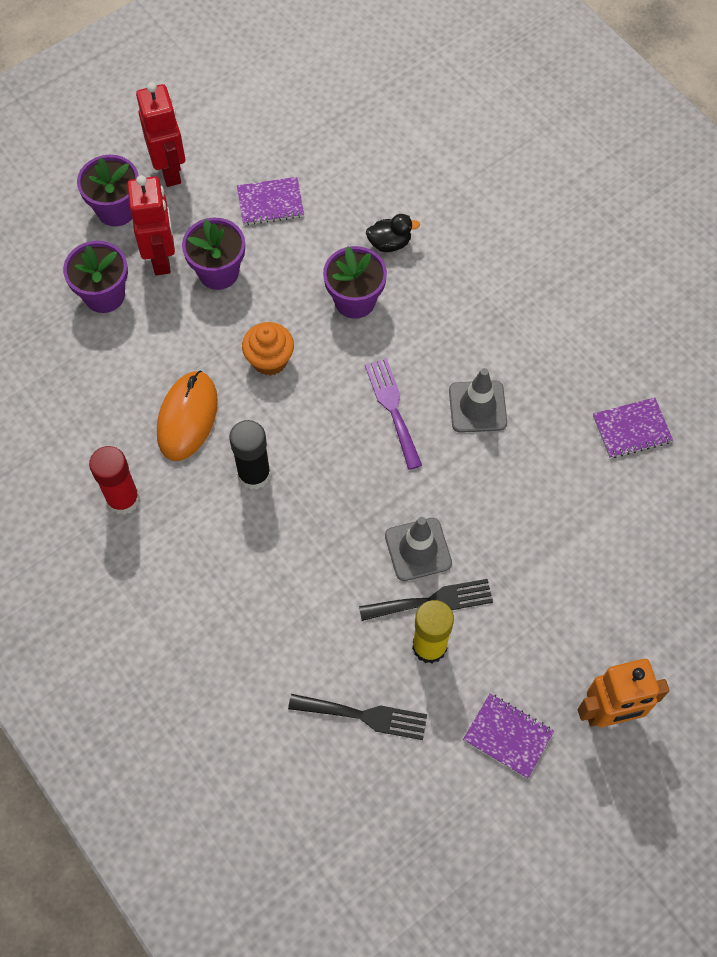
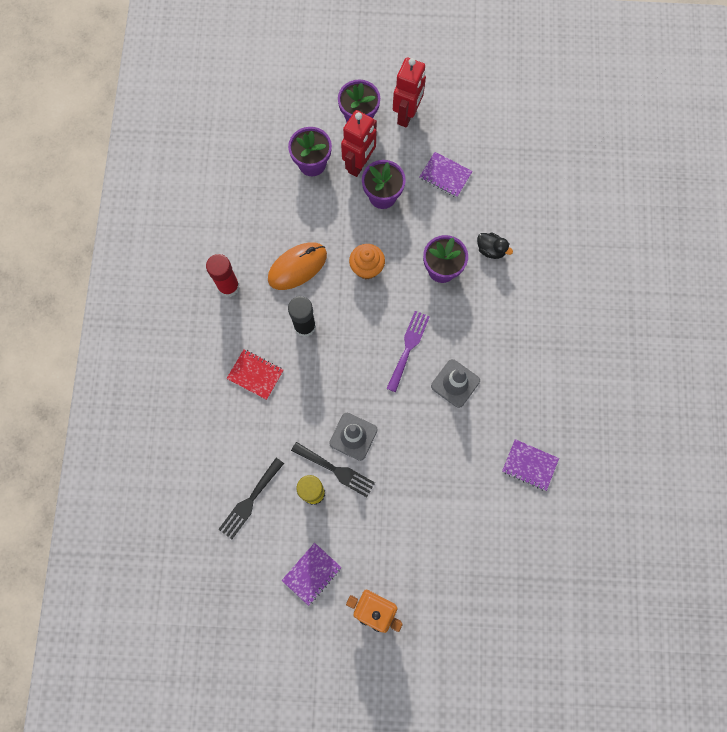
camera: 40 degrees right, 10 degrees up
black fork [288,694,427,740] -> black fork turned 75 degrees clockwise [219,458,284,539]
purple notebook [463,693,554,778] -> purple notebook turned 60 degrees clockwise [282,543,342,606]
none -> red notebook [226,349,283,400]

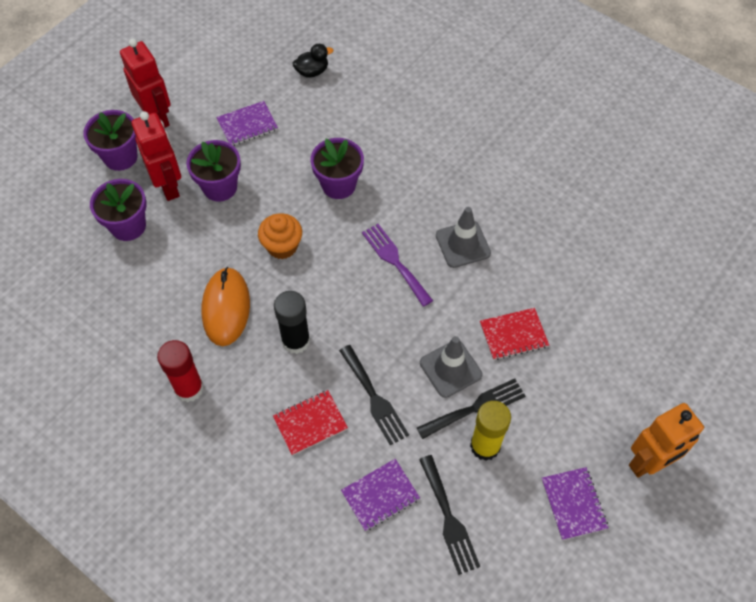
camera: 55 degrees left, 15 degrees down
black duck [477,233,513,259] -> black duck moved to [293,44,333,77]
purple notebook [502,439,559,491] -> purple notebook moved to [341,459,420,531]
none -> black fork [339,345,409,445]
none -> red notebook [480,308,549,360]

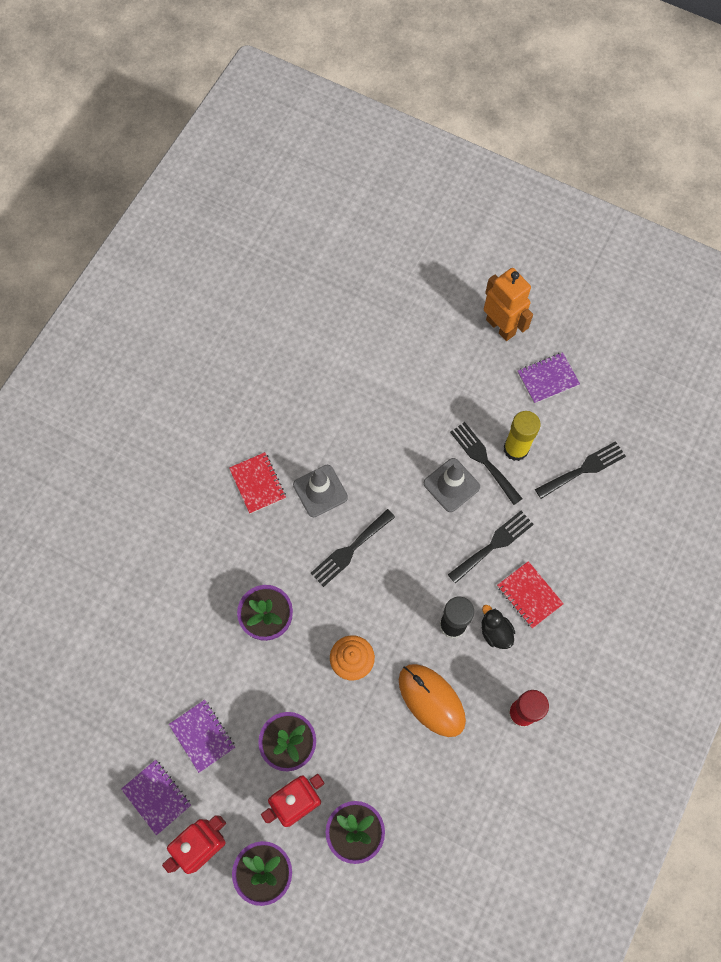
camera: 100 degrees left, 10 degrees up
orange mouse [202,267,250,346] -> orange mouse turned 60 degrees clockwise [399,664,466,737]
black duck [293,44,333,77] -> black duck moved to [481,605,515,649]
purple notebook [341,459,420,531] -> purple notebook moved to [121,760,191,835]
purple fork [362,224,433,307] -> black fork [311,509,395,587]
red notebook [480,308,549,360] -> red notebook moved to [229,452,286,514]

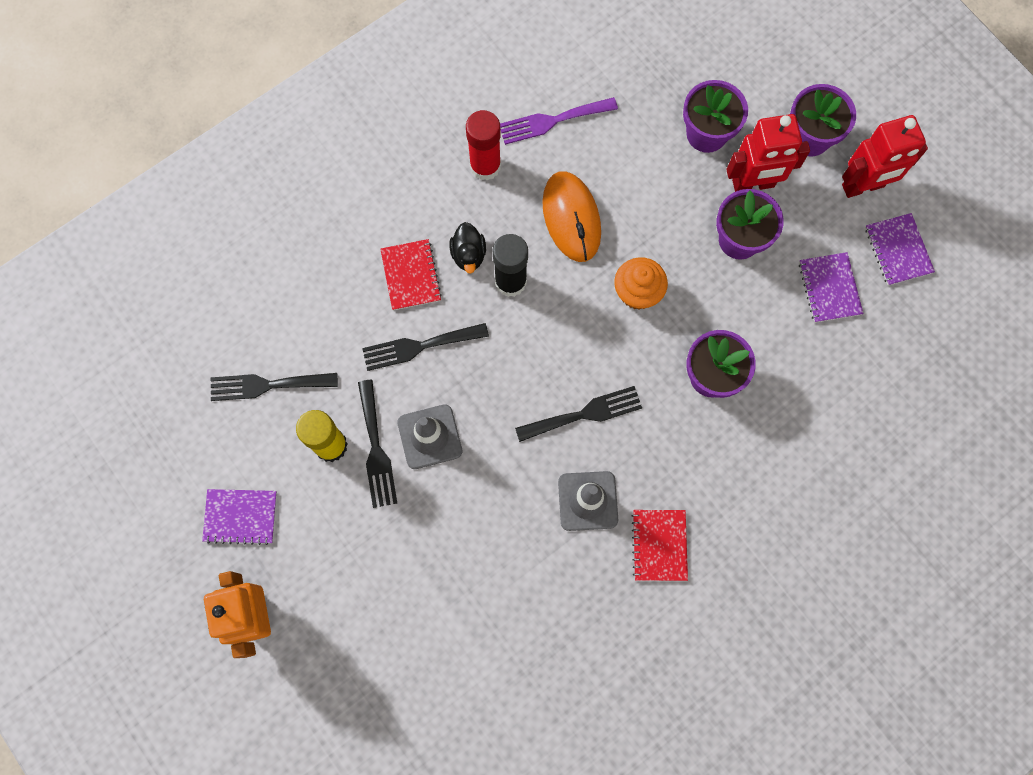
camera: 155 degrees left, 5 degrees up
none -> purple fork [500,97,618,145]

